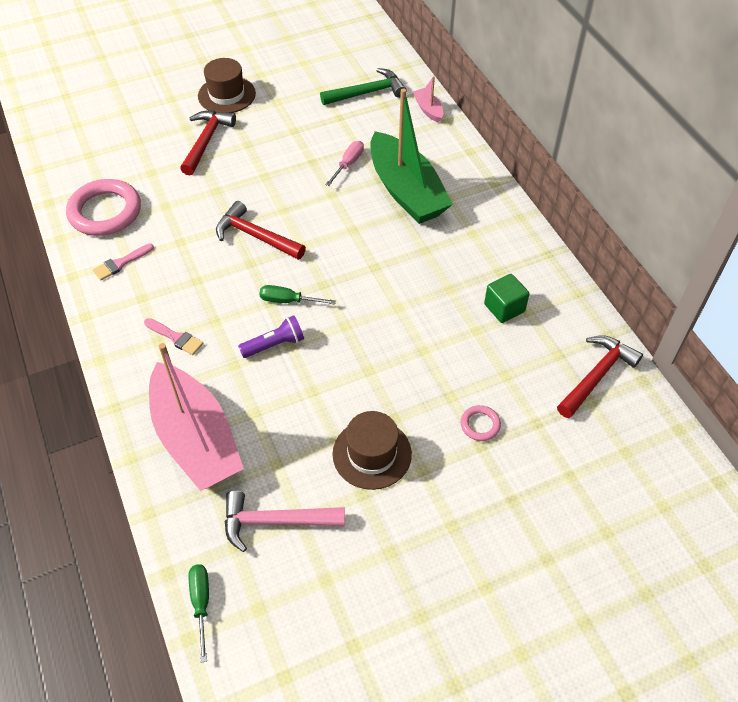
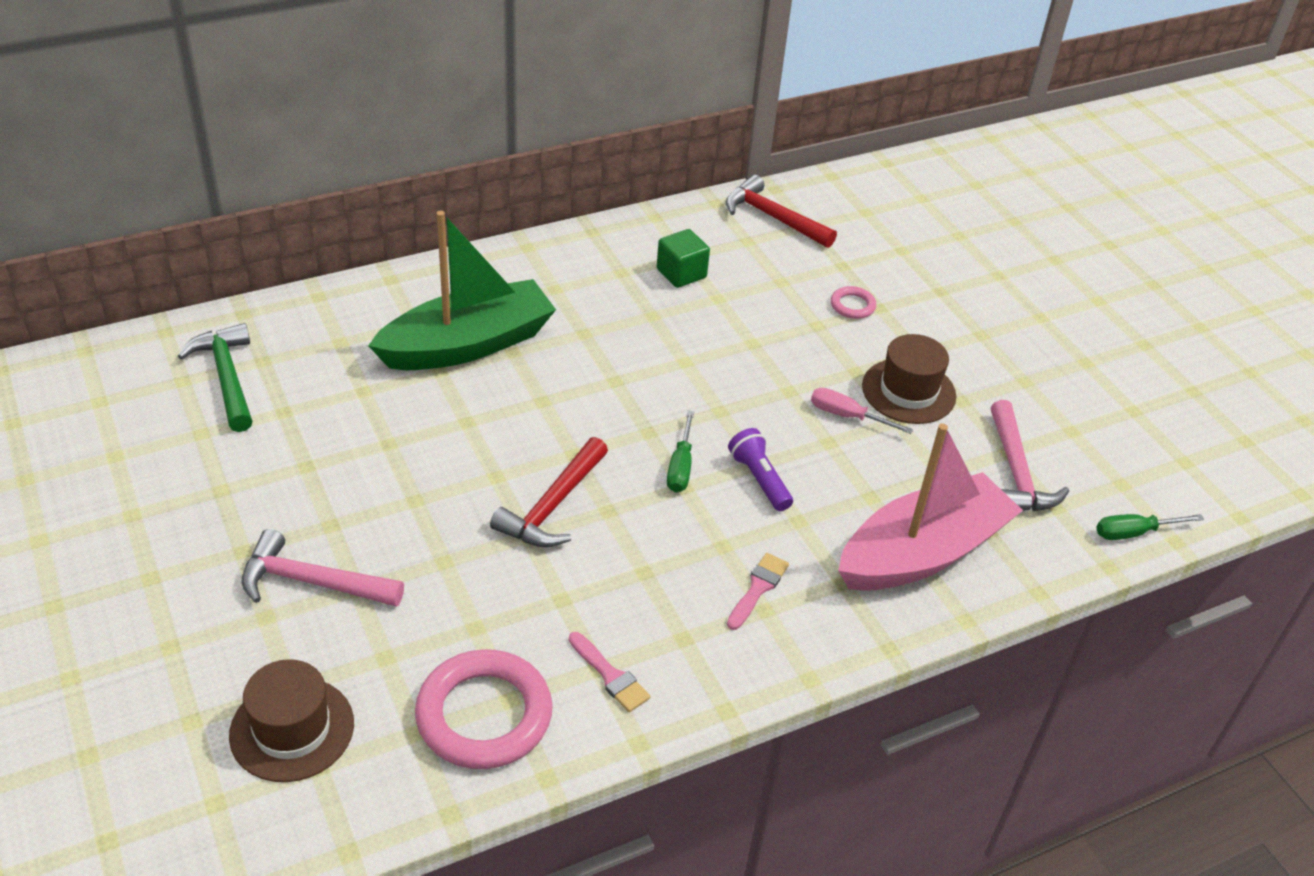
camera: 95 degrees left, 10 degrees down
red hammer [180,110,236,175] -> pink hammer [242,529,404,607]
brown hat [198,58,256,113] -> brown hat moved to [229,659,354,782]
pink screwdriver [325,141,364,186] -> pink screwdriver moved to [811,388,913,434]
pink boat [413,76,443,123] -> none

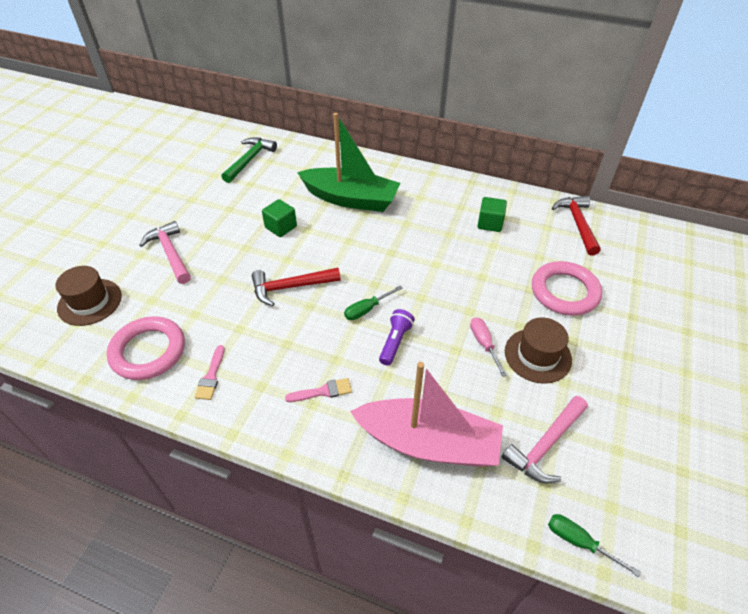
camera: 50 degrees right, 5 degrees up
pink ring [831,286,876,319] -> pink ring [532,261,602,316], size x2.19
none -> green cube [262,199,297,237]

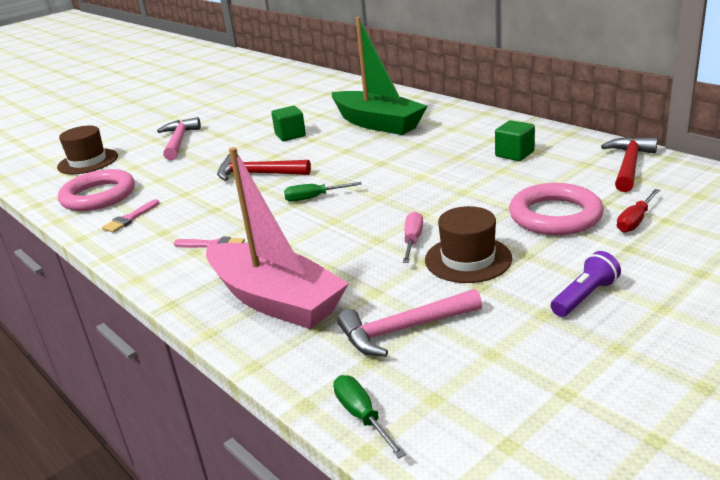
camera: 30 degrees right, 20 degrees down
green hammer [221,137,277,183] -> none
purple flashlight [379,309,415,366] -> purple flashlight moved to [551,251,621,317]
none -> red screwdriver [617,189,660,233]

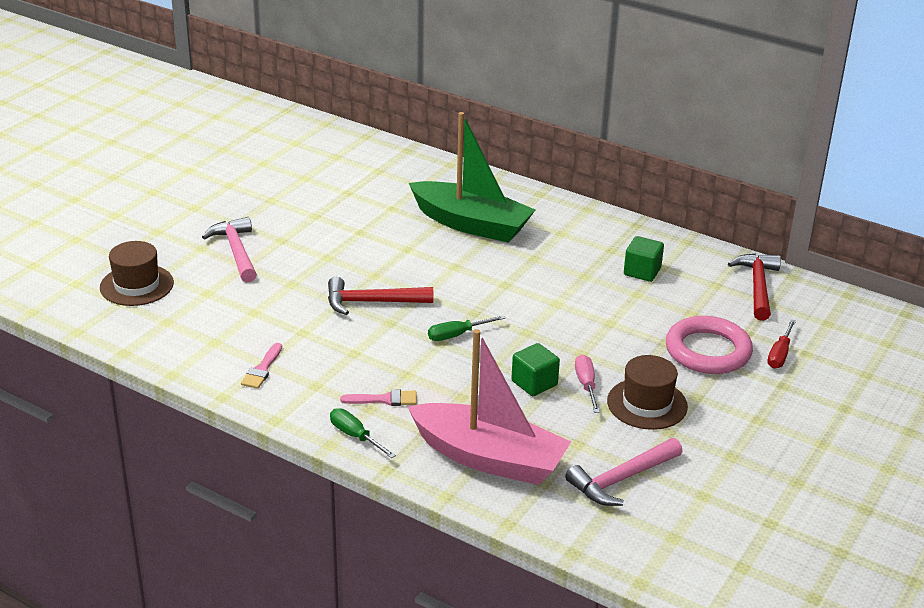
camera: 20 degrees left, 5 degrees up
pink ring [58,169,135,211] -> none
green cube [271,106,306,141] -> green cube moved to [511,343,560,396]
green screwdriver [333,375,406,458] -> green screwdriver moved to [330,408,396,458]
purple flashlight [551,251,621,317] -> none

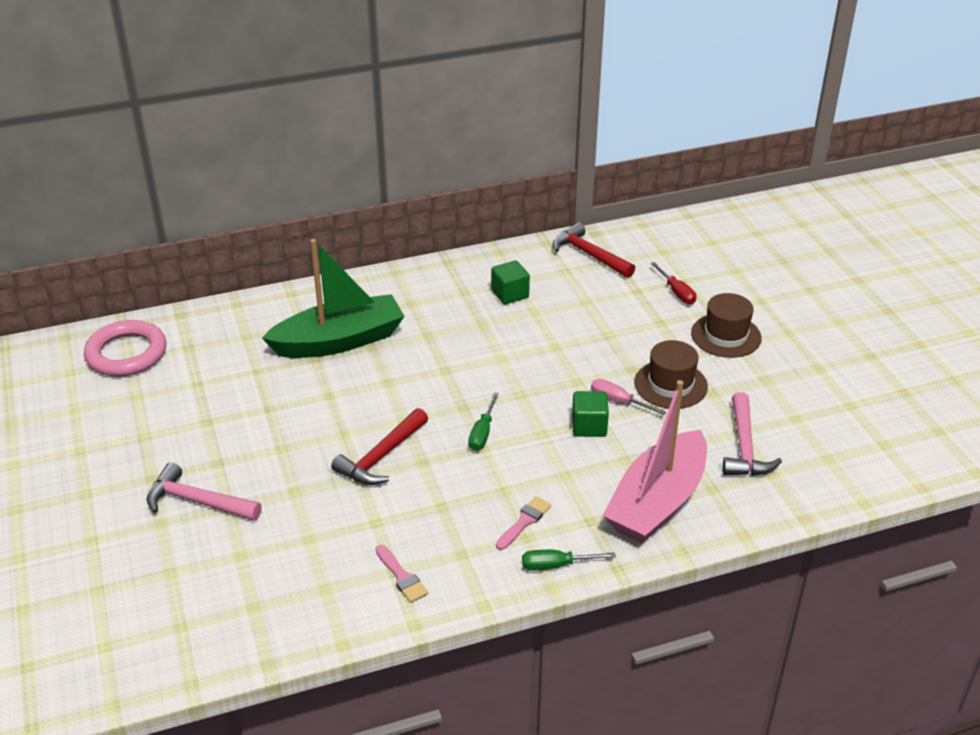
camera: 50 degrees left, 5 degrees up
brown hat [100,241,174,306] -> brown hat moved to [691,293,762,358]
pink boat [408,329,571,485] -> pink boat turned 150 degrees clockwise [602,380,707,543]
pink ring [666,316,753,374] -> pink ring moved to [84,320,166,376]

